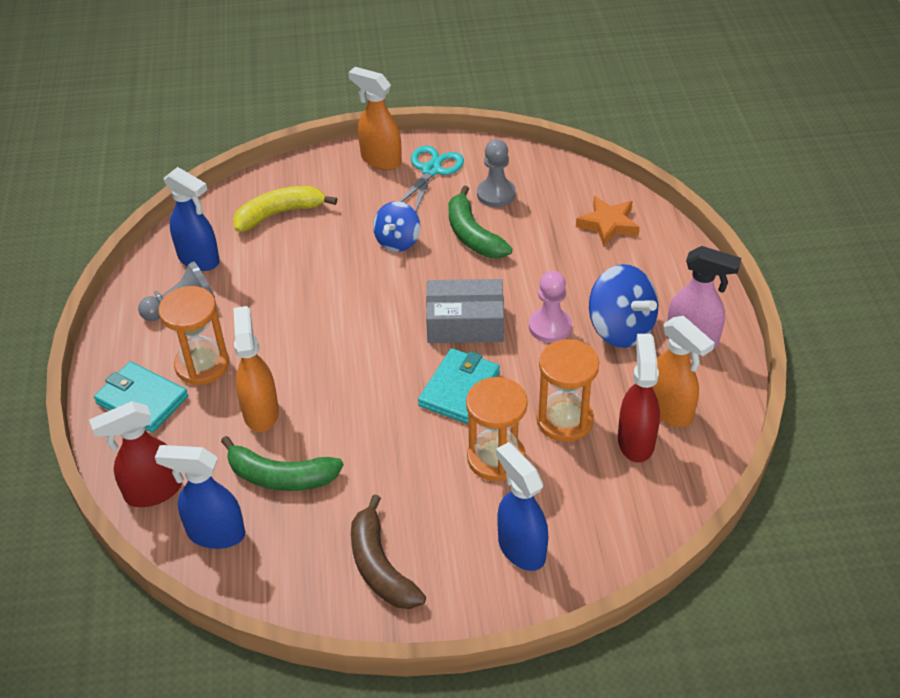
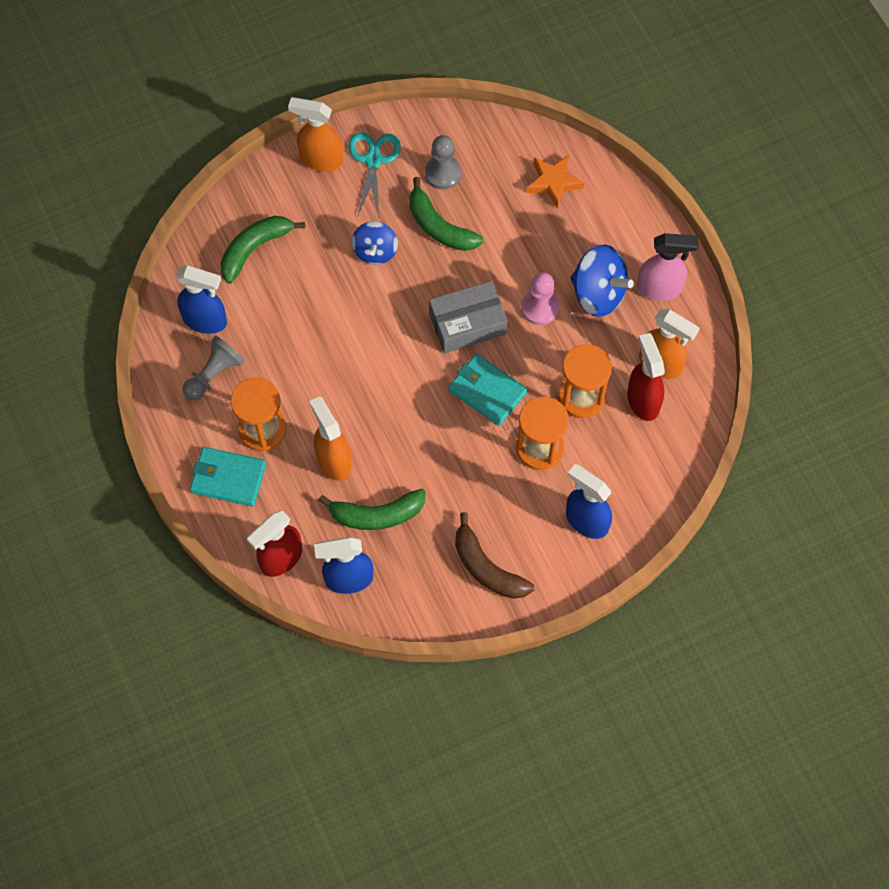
camera: 20 degrees left, 20 degrees up
yellow banana [233,186,337,232] -> green banana [220,216,305,284]
turquoise wallet [418,348,500,424] -> turquoise wallet turned 60 degrees counterclockwise [448,354,527,426]

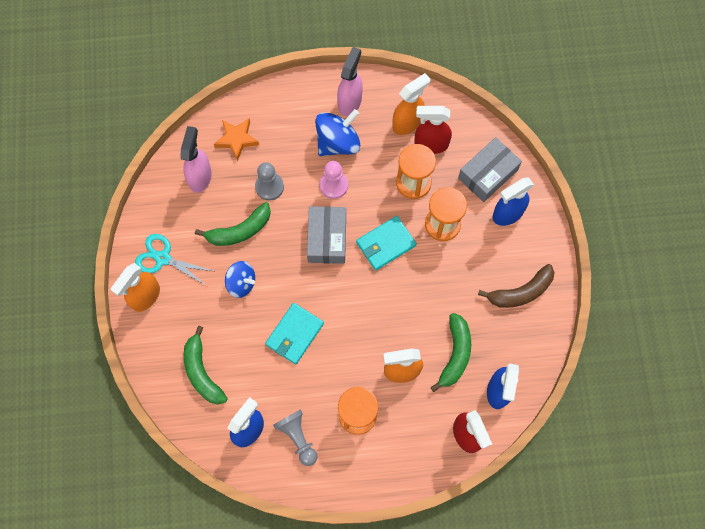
camera: 70 degrees left, 5 degrees up
turquoise wallet [190,447,266,507] -> turquoise wallet moved to [265,303,324,364]
grey pawn [425,135,461,190] -> grey pawn moved to [255,162,284,200]
none -> pink spray bottle [180,126,212,193]
none -> grey box [458,137,522,202]

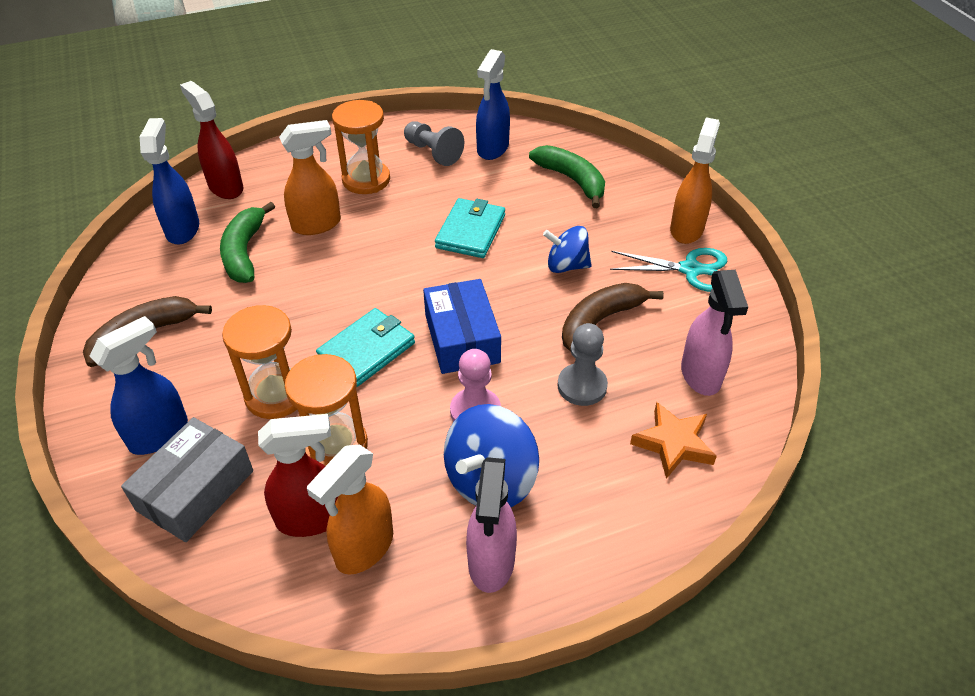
camera: 165 degrees right, 25 degrees down
green banana [195,202,271,246] -> brown banana [562,283,664,352]
grey box [307,206,346,264] -> blue box [423,279,501,374]

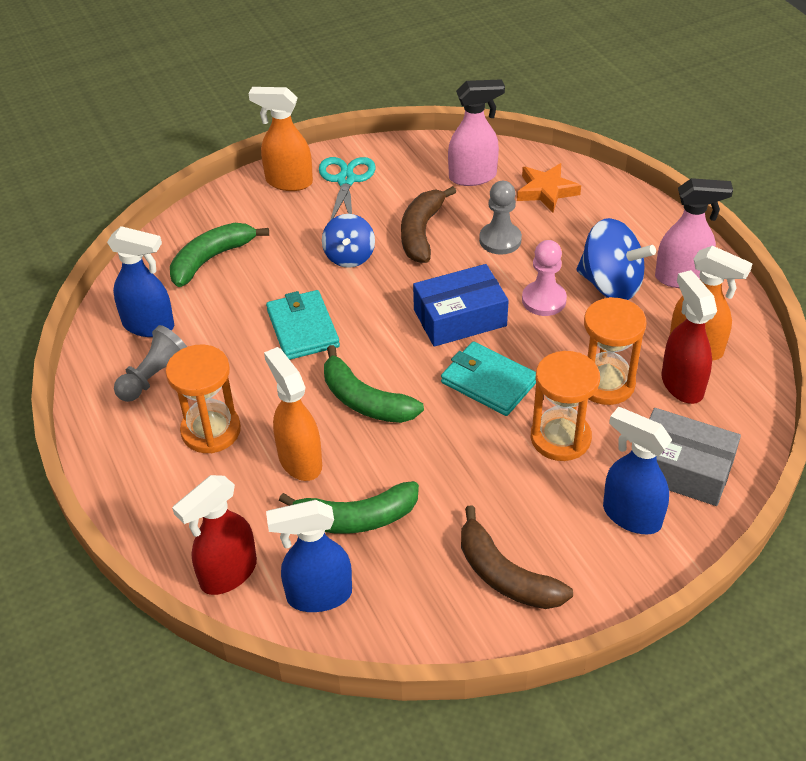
camera: 95 degrees left, 0 degrees up
turquoise wallet [435,198,505,258] -> turquoise wallet turned 60 degrees clockwise [266,290,340,360]
brown banana [562,283,664,352] -> brown banana turned 60 degrees clockwise [401,186,456,263]
none -> green banana [324,345,424,423]

